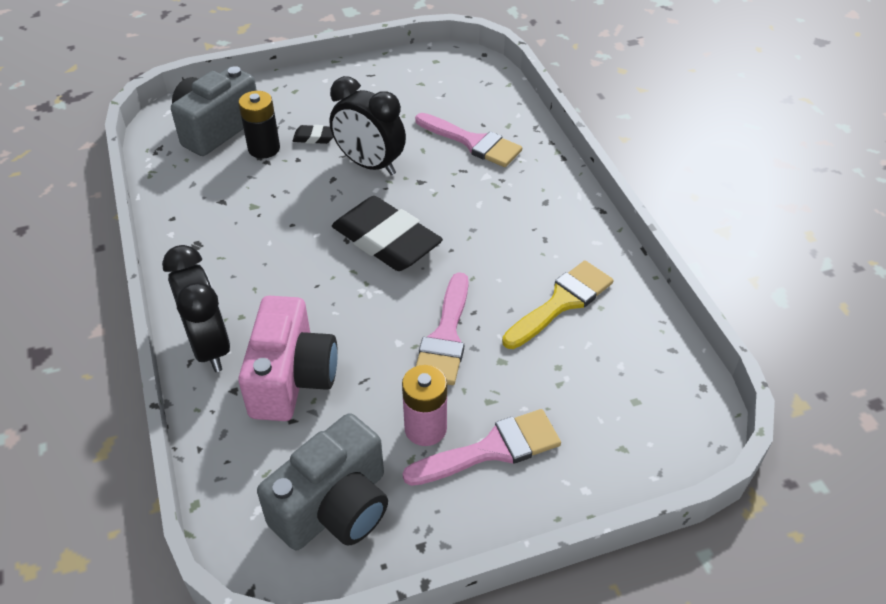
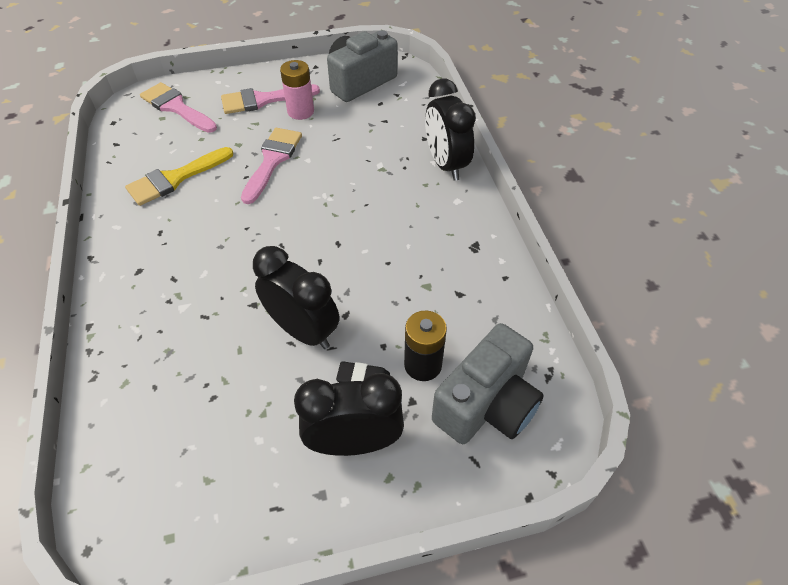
camera: 175 degrees left, 5 degrees up
pink camera [238,296,338,421] -> none
black eraser [332,196,443,271] -> none
pink brush [415,113,522,167] -> pink brush moved to [140,82,217,133]
none -> black clock [294,373,404,456]

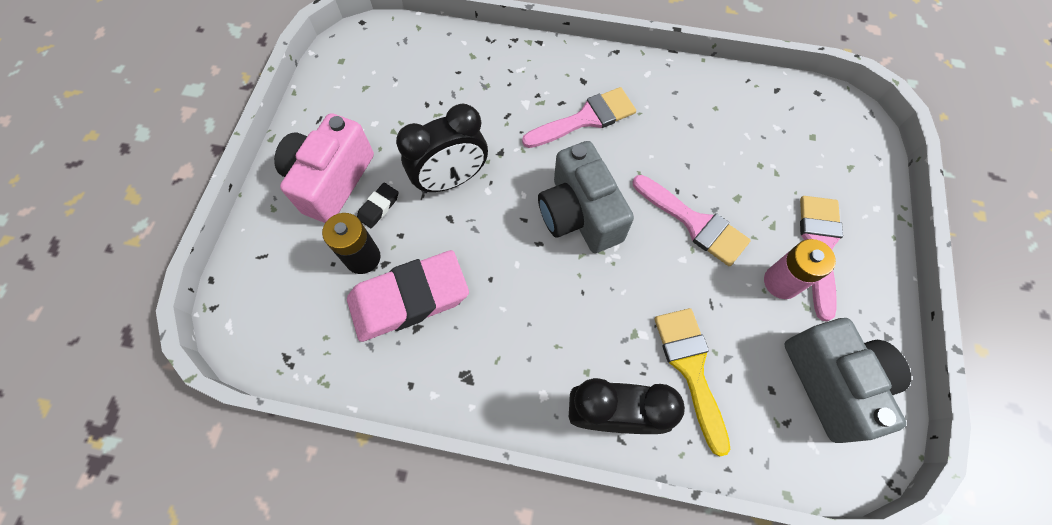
camera: 115 degrees right, 15 degrees up
yellow brush [125,147,233,206] -> yellow brush moved to [654,308,730,456]
pink brush [140,82,217,133] -> pink brush moved to [522,87,636,148]
black clock [294,373,404,456] -> pink camera [274,113,374,223]
grey camera [432,323,544,444] -> grey camera moved to [538,141,634,253]
none -> pink eraser [347,250,469,342]

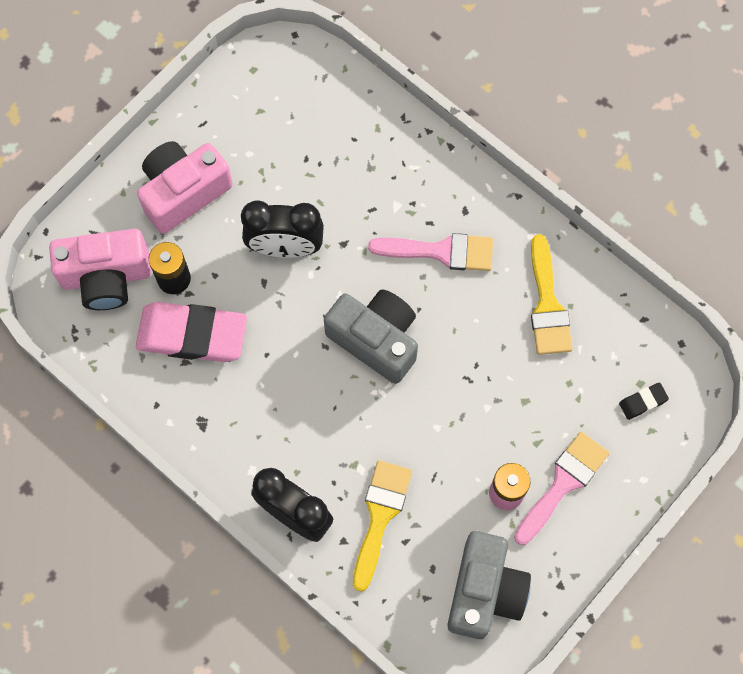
camera: 30 degrees right, 5 degrees up
black eraser [357,183,398,228] -> black eraser moved to [619,383,669,420]
grey camera [538,141,634,253] -> grey camera turned 120 degrees clockwise [324,289,418,384]
pink brush [633,175,751,266] -> none
none -> pink camera [49,229,151,310]
none -> yellow brush [531,234,572,355]

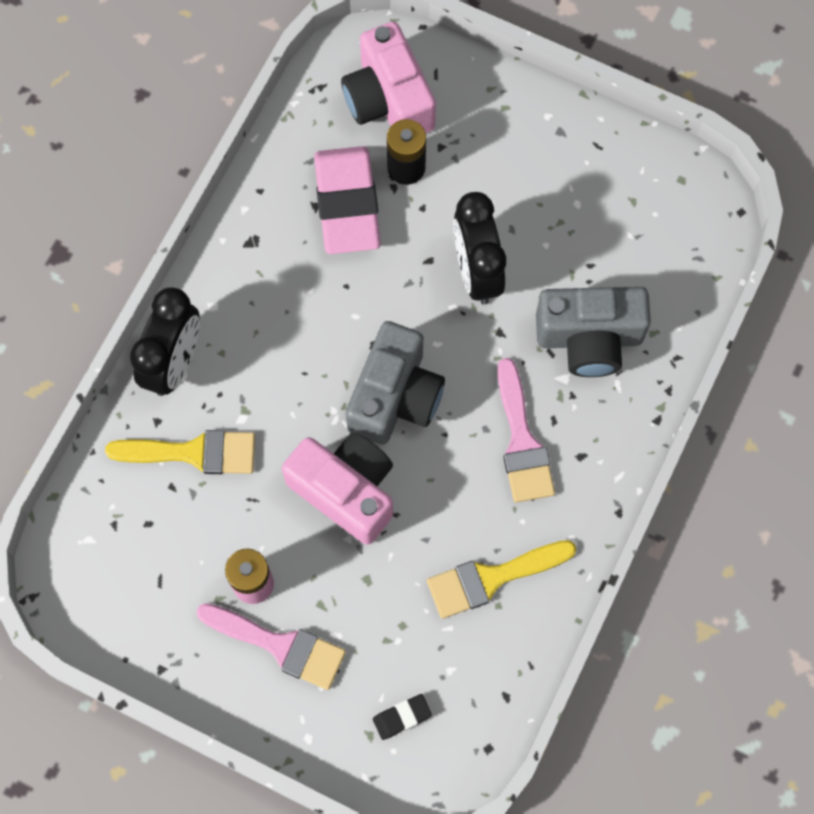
camera: 75 degrees right, 0 degrees up
pink camera [137,141,233,234] -> pink camera moved to [282,432,393,545]
grey camera [447,531,531,639] -> grey camera moved to [536,287,651,377]
black eraser [619,383,669,420] -> black eraser turned 75 degrees counterclockwise [373,694,432,740]

